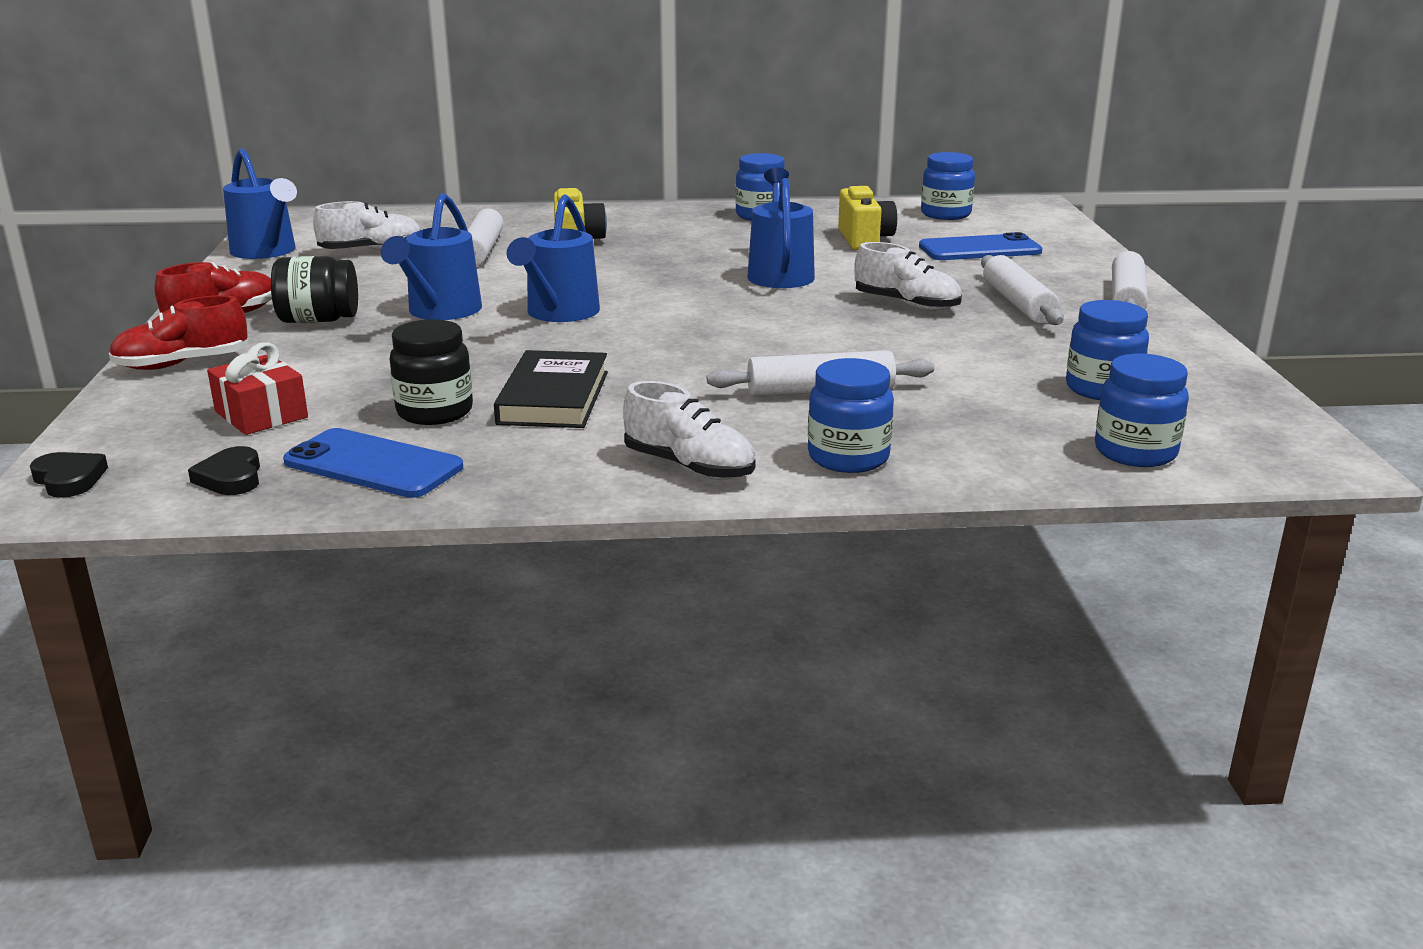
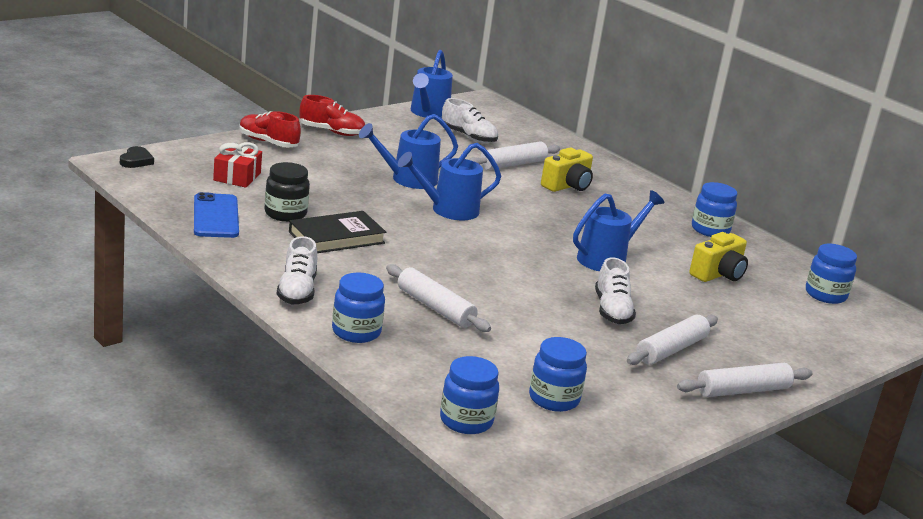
camera: 50 degrees right, 0 degrees up
black heart [188,446,260,495] -> none
black jar [271,256,358,323] -> none
blue phone [919,232,1042,260] -> none

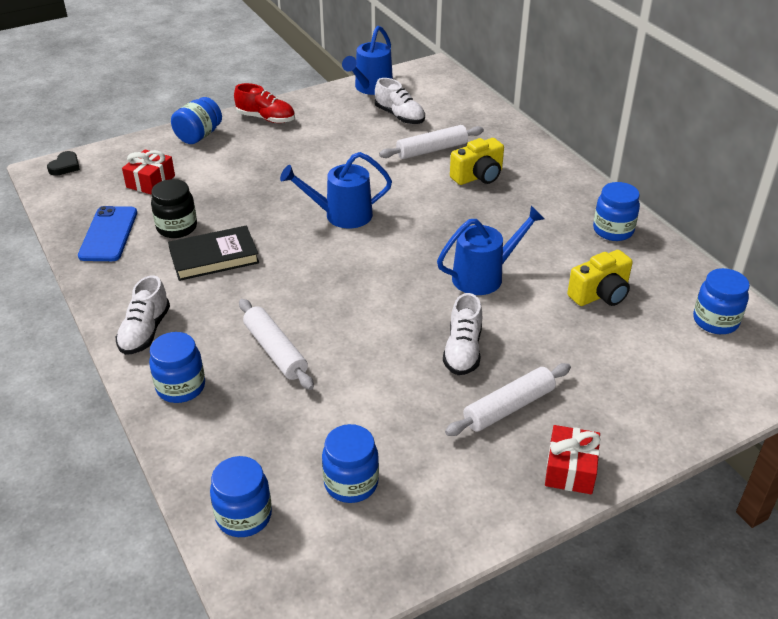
camera: 15 degrees right, 15 degrees up
red shoe [239,111,301,147] -> blue jar [171,97,222,144]
blue watering can [359,114,458,189] -> none
white rolling pin [677,363,813,397] -> red gift [545,425,601,494]

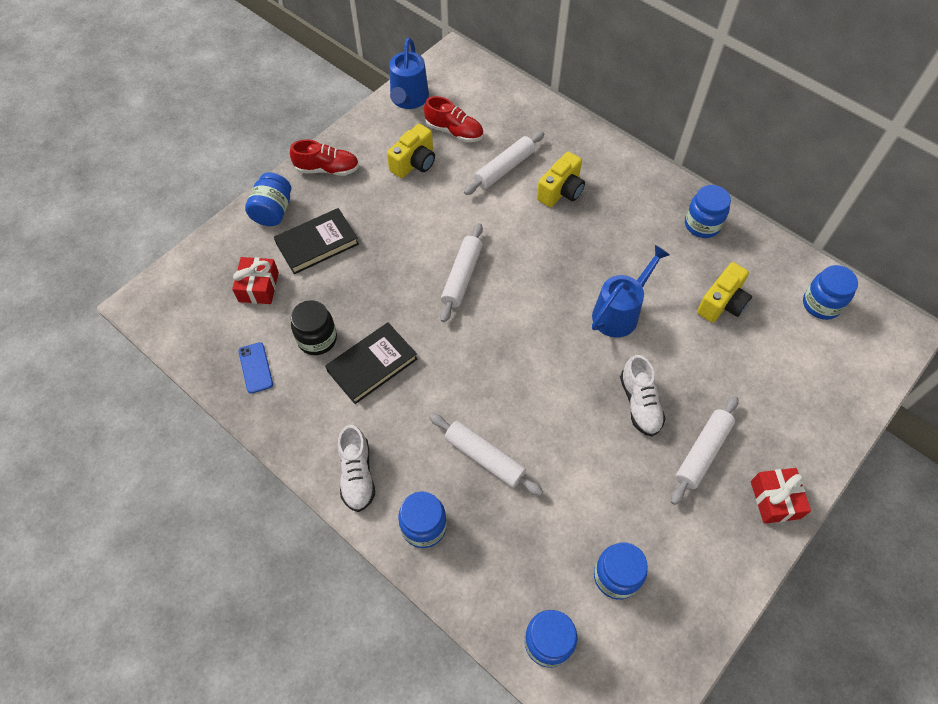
camera: 20 degrees left, 20 degrees up
black heart [47,151,80,176] -> none
blue phone [78,206,137,261] -> blue phone [238,342,273,394], size x0.63
blue watering can [280,152,392,229] -> white rolling pin [440,223,483,322]
white shoe [375,78,425,124] -> red shoe [424,96,484,142]
none -> black book [274,208,359,274]
none -> yellow camera [387,124,435,178]

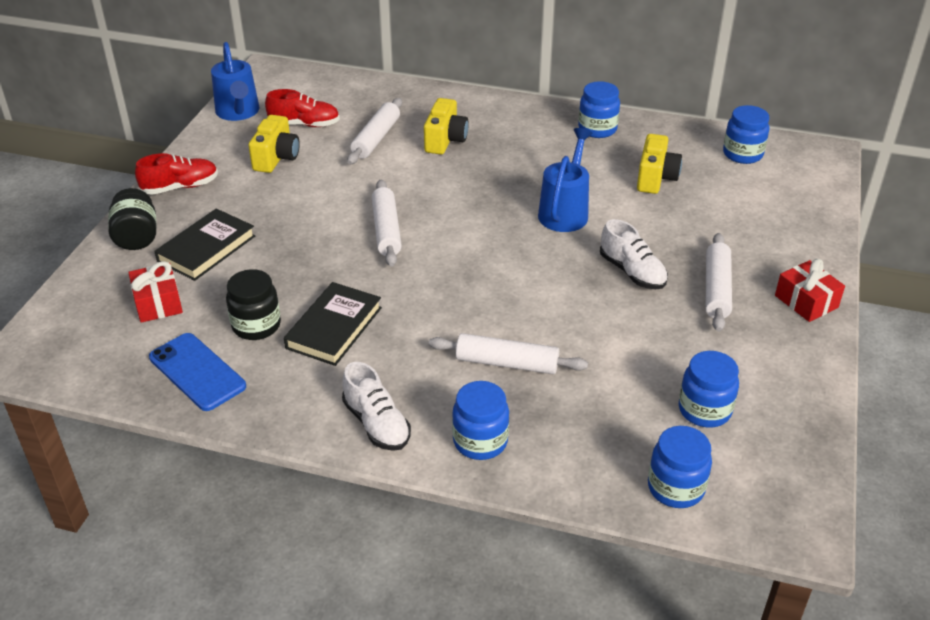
camera: 25 degrees left, 20 degrees down
blue phone [238,342,273,394] -> blue phone [149,333,246,411], size x1.60
blue jar [245,172,291,226] -> black jar [108,188,157,250]

